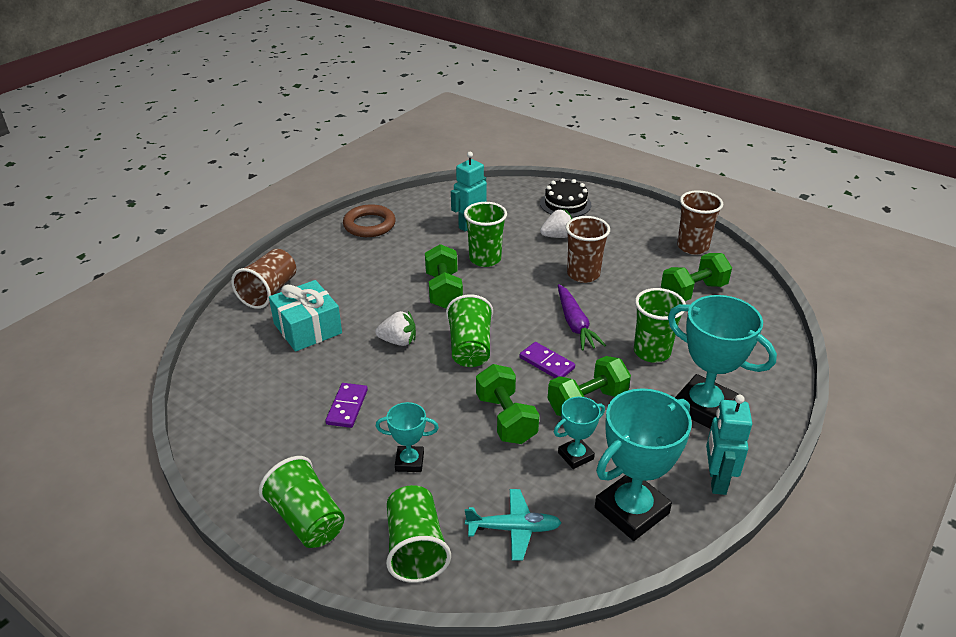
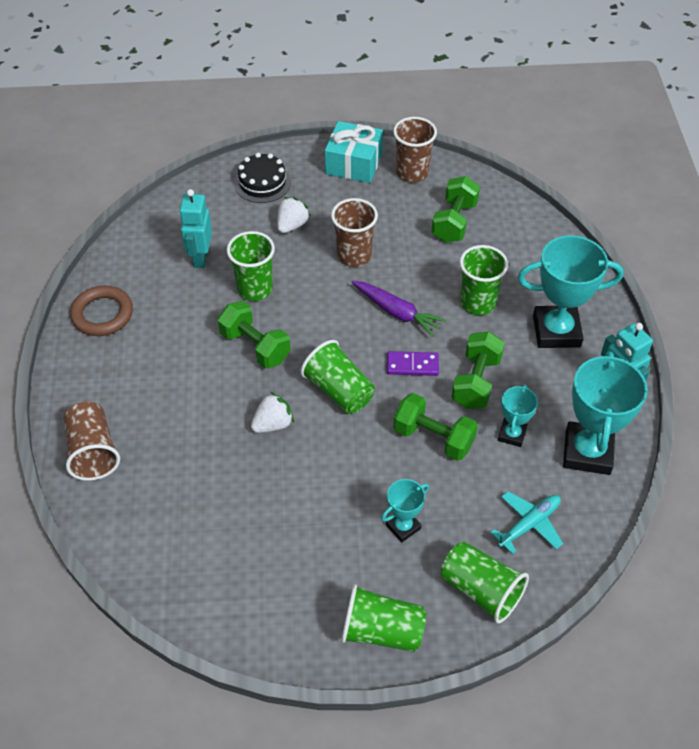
camera: 40 degrees left, 15 degrees up
turquoise gift [269,280,342,352] -> turquoise gift moved to [325,121,383,183]
purple domino [325,383,368,428] -> none

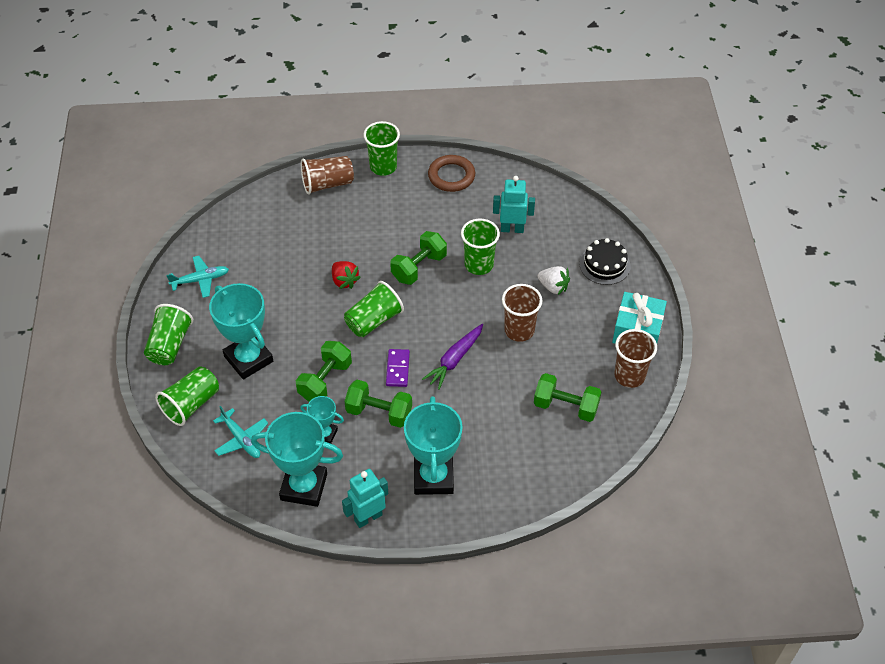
camera: 90 degrees right, 0 degrees up
white strawberry [251,392,294,433] -> red strawberry [332,261,361,289]
turquoise trophy [381,479,429,543] -> turquoise trophy [209,283,273,380], size x1.91
green cup [460,245,508,315] -> green cup moved to [363,121,400,176]
none -> turquoise plane [166,256,229,298]

